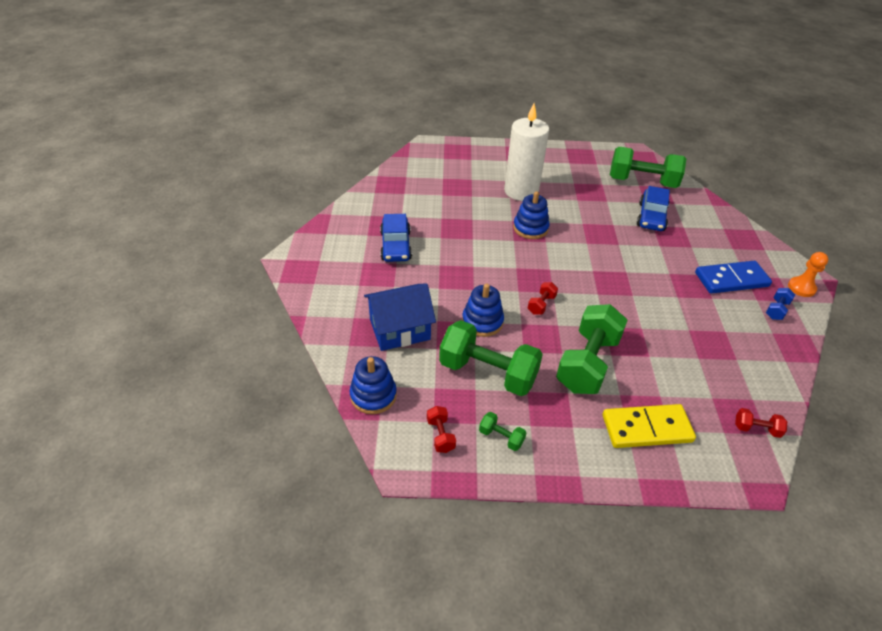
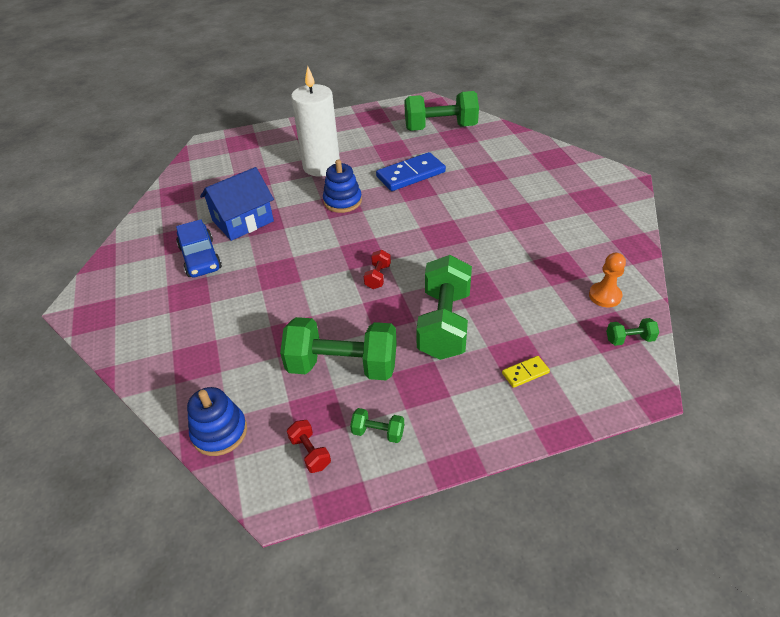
camera: 15 degrees left, 0 degrees up
blue house [364,284,436,351] -> blue house moved to [200,167,274,241]
blue stacking toy [462,284,504,337] -> none
yellow domino [603,404,696,448] -> yellow domino [502,356,550,388], size x0.48
blue car [637,186,670,231] -> none
blue domino [695,261,772,294] -> blue domino moved to [376,152,446,191]
red dumbbell [735,408,787,438] -> green dumbbell [606,318,659,346]
blue dumbbell [766,288,795,320] -> none
orange pawn [788,252,828,297] -> orange pawn moved to [589,253,626,307]

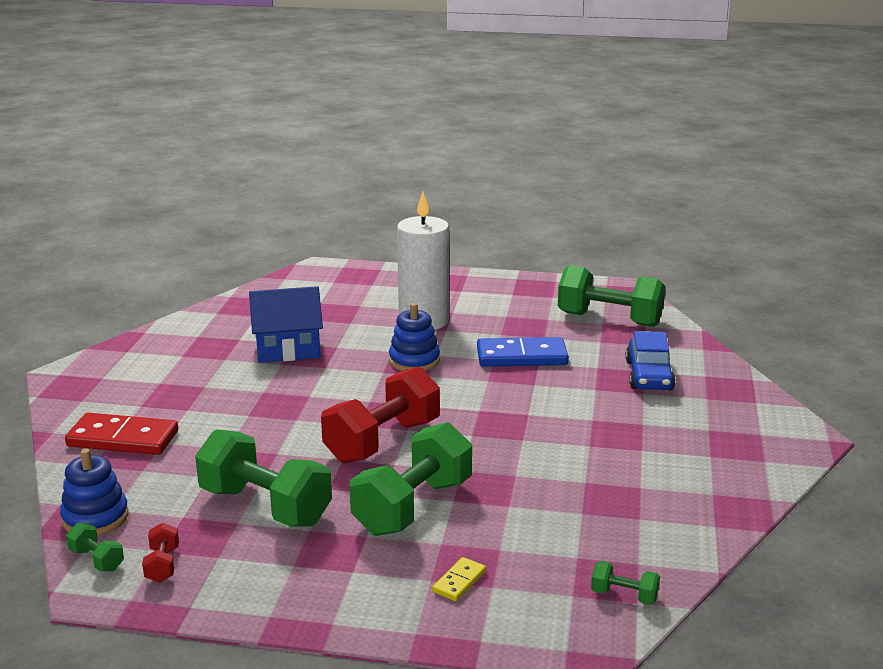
camera: 25 degrees right, 20 degrees down
blue car [176,219,222,277] -> blue car moved to [625,331,676,390]
green dumbbell [350,408,404,443] -> green dumbbell moved to [66,523,124,571]
red dumbbell [364,250,391,289] -> red dumbbell [321,366,440,464], size x2.33
yellow domino [502,356,550,388] -> yellow domino turned 60 degrees counterclockwise [432,557,486,601]
orange pawn [589,253,626,307] -> none
none -> red domino [65,413,178,455]

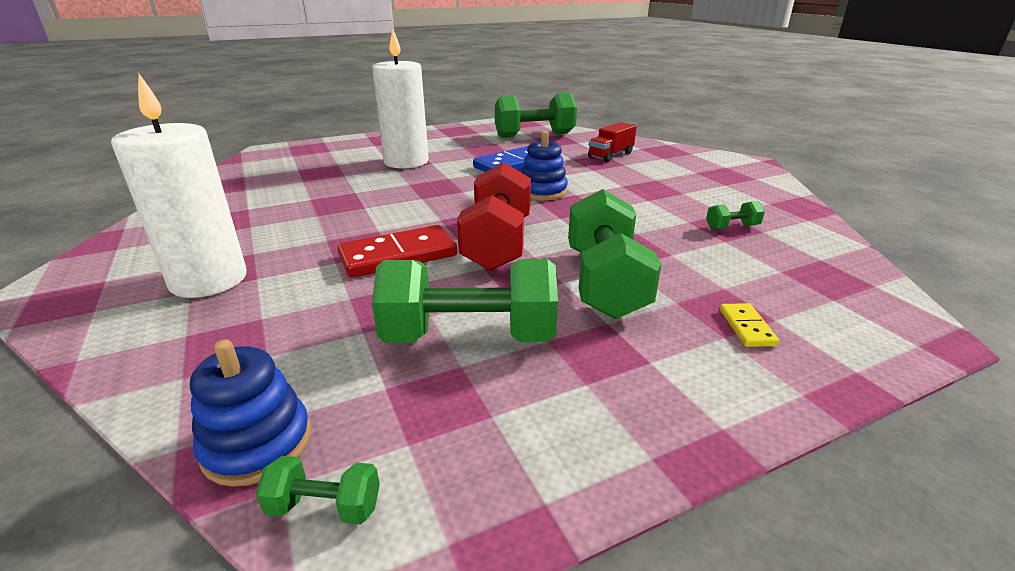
camera: 35 degrees left, 5 degrees up
red domino [65,413,178,455] -> red domino moved to [337,225,457,278]
red dumbbell [142,523,179,583] -> none
blue house [249,286,323,363] -> none
blue stacking toy [389,303,440,371] -> blue stacking toy moved to [521,131,568,200]
green dumbbell [591,561,660,605] -> green dumbbell moved to [706,201,765,230]
blue car [625,331,676,390] -> red truck [588,122,637,162]
none -> white candle [111,73,247,298]

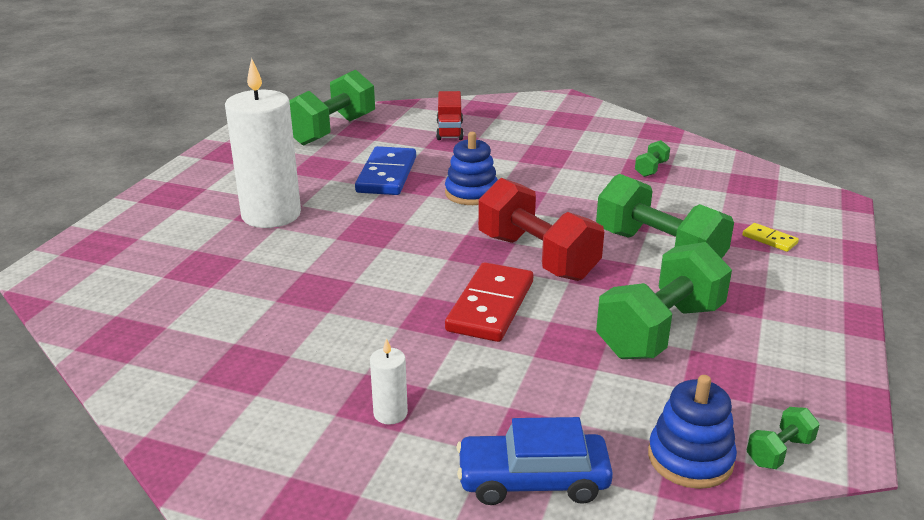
camera: 45 degrees left, 0 degrees up
white candle [111,73,247,298] -> white candle [370,338,408,424], size x0.41
none -> blue car [456,417,613,505]

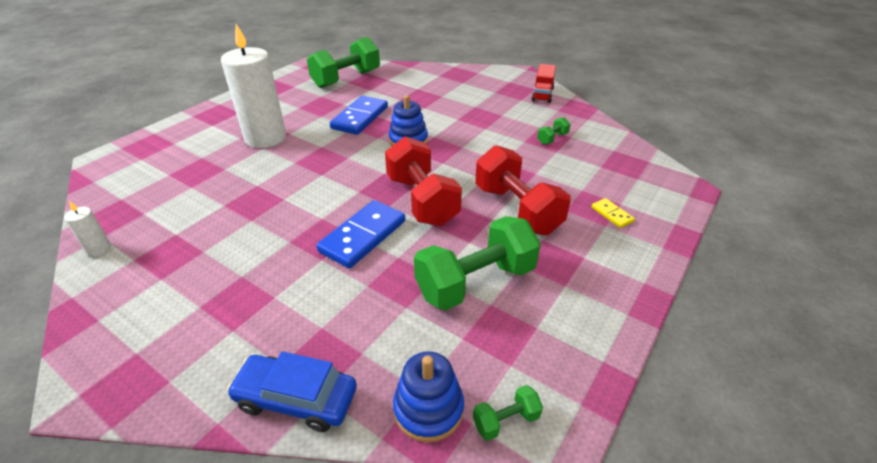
camera: 15 degrees right, 10 degrees up
white candle [370,338,408,424] -> white candle moved to [64,201,111,257]
red truck [436,91,464,140] -> red truck moved to [531,64,556,103]
red domino [445,262,533,342] -> blue domino [316,200,405,268]
green dumbbell [596,174,734,258] -> red dumbbell [475,145,571,235]

